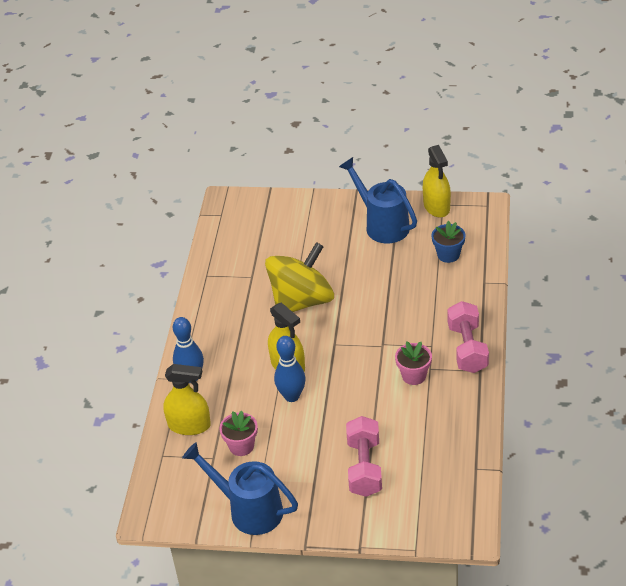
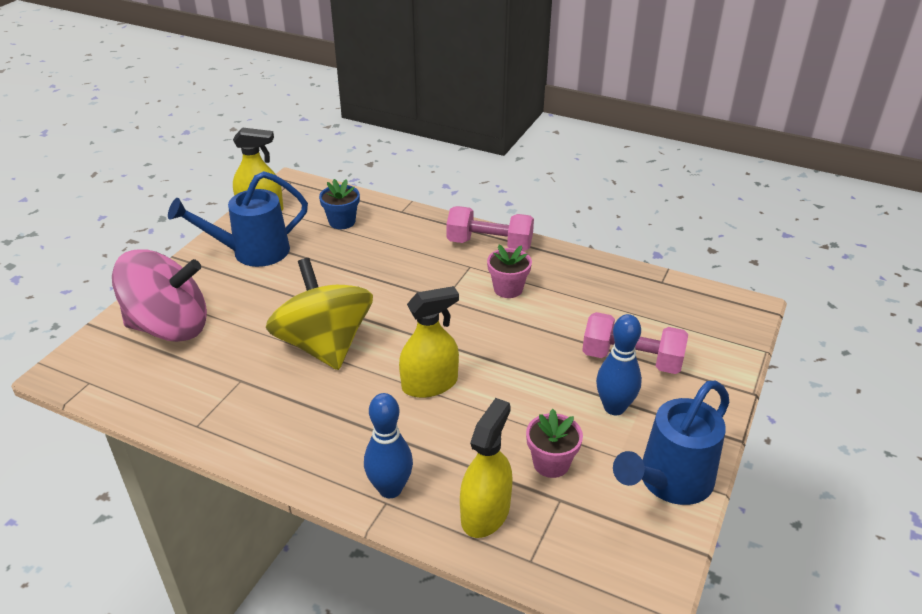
camera: 75 degrees left, 5 degrees down
blue bowling pin [274,336,306,402] -> blue bowling pin moved to [596,314,642,415]
none -> pink spinning top [112,249,207,342]

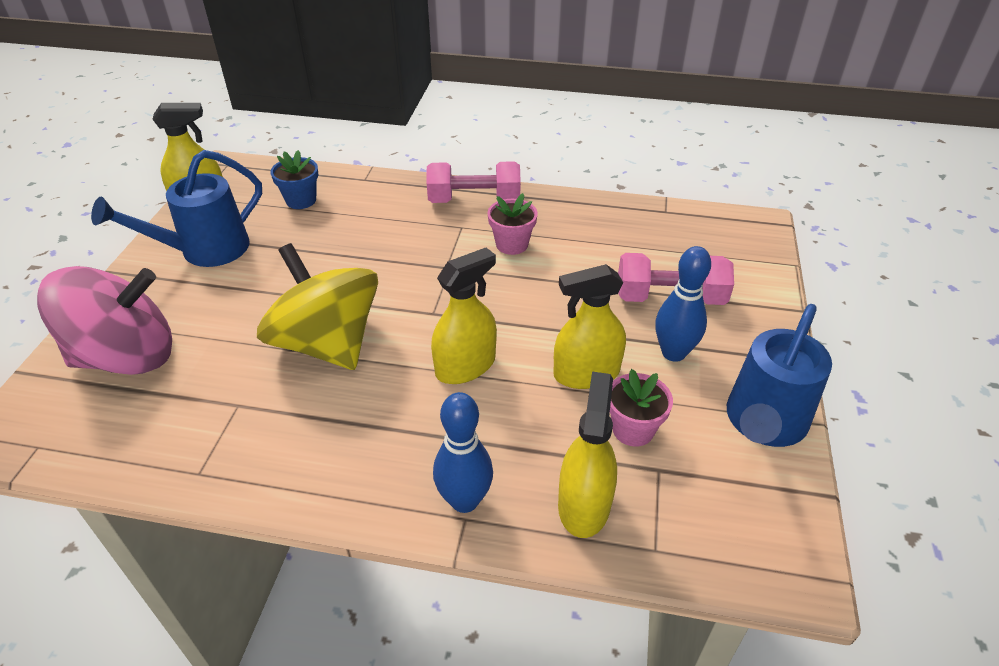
camera: 15 degrees left, 5 degrees up
none -> yellow spray bottle [554,264,626,389]

